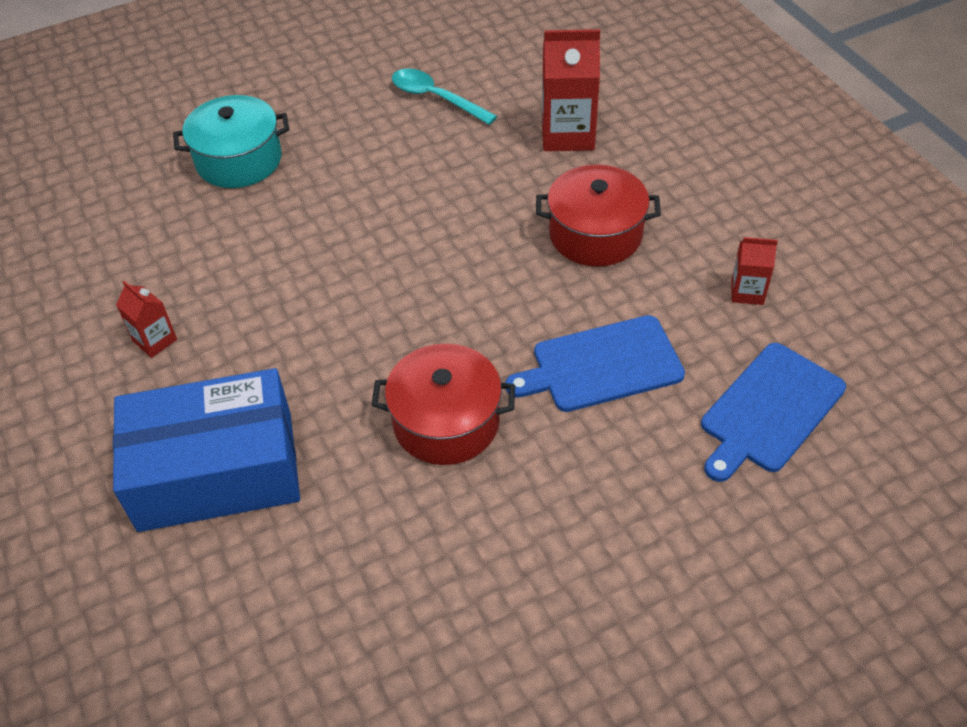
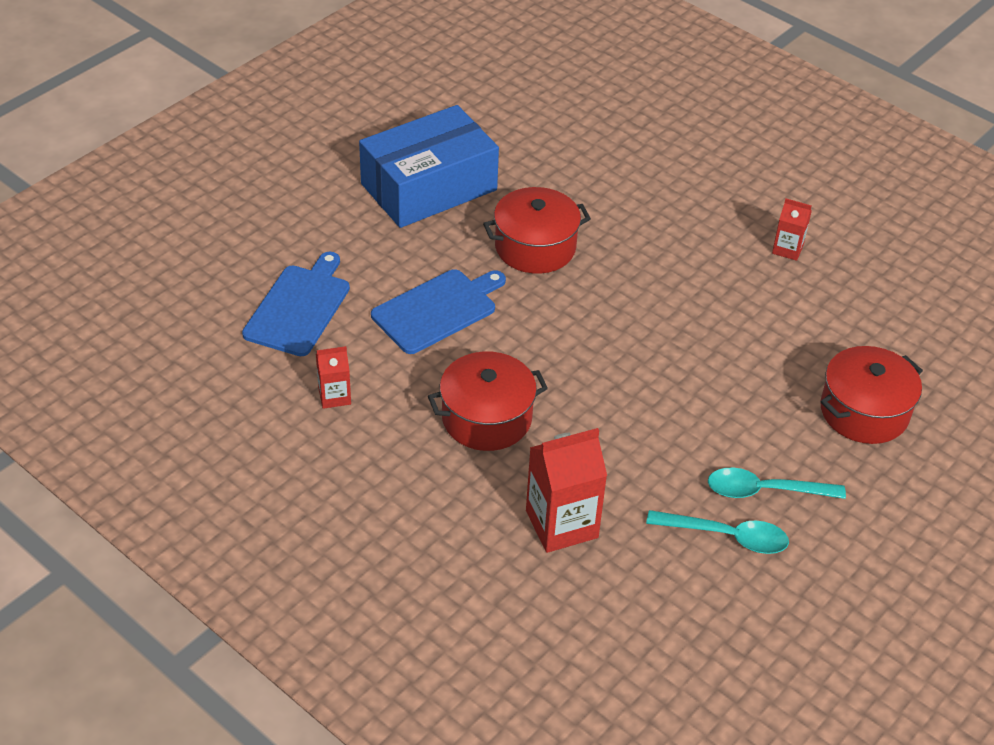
camera: 155 degrees right, 5 degrees down
blue box [113,368,300,532] -> blue box moved to [359,105,499,228]
turquoise pot [173,95,289,188] -> red pot [820,346,923,444]
none -> turquoise spoon [708,468,846,499]

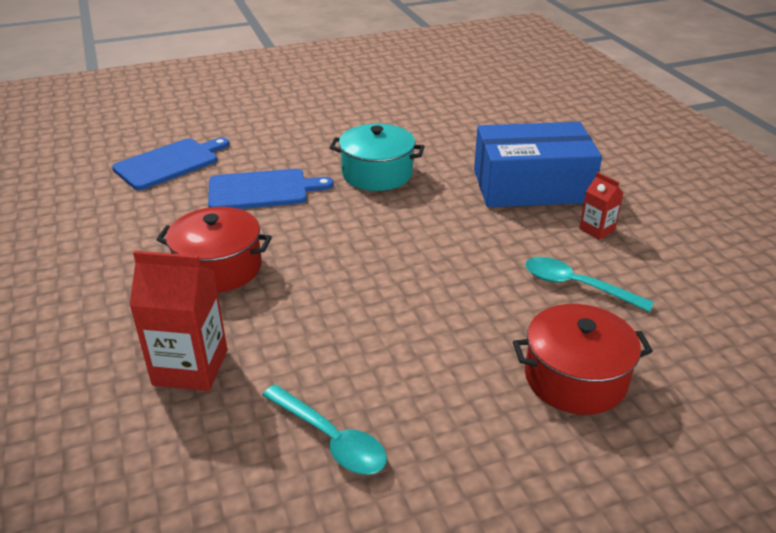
camera: 30 degrees right, 10 degrees down
red carton [316,346,351,409] -> none
blue box [359,105,499,228] -> blue box moved to [474,122,602,207]
red pot [483,187,591,274] -> turquoise pot [329,124,425,191]
turquoise spoon [708,468,846,499] -> turquoise spoon moved to [525,257,654,312]

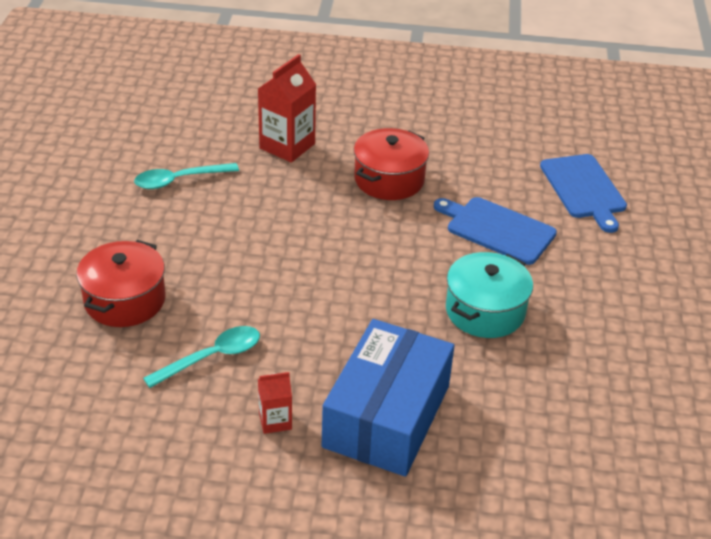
camera: 115 degrees right, 5 degrees up
blue cutting board [208,169,334,209] -> blue cutting board turned 105 degrees clockwise [434,197,557,265]

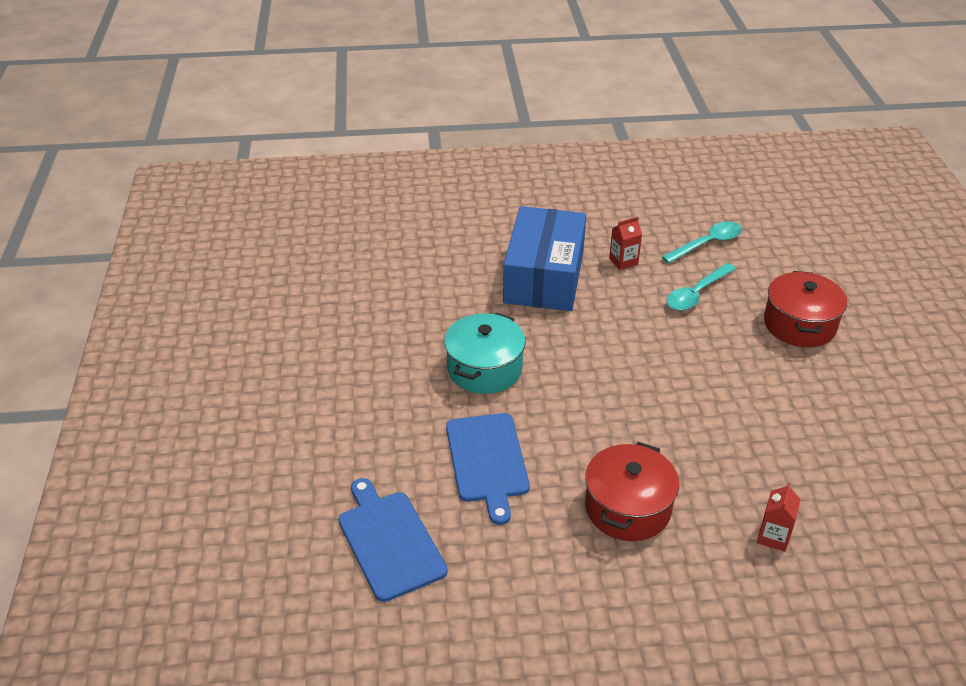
camera: 170 degrees right, 0 degrees up
turquoise spoon [134,163,239,189] -> turquoise spoon moved to [662,222,742,263]
red carton [258,54,316,163] -> red carton [757,483,801,552], size x0.54
blue cutting board [434,197,557,265] -> blue cutting board turned 60 degrees clockwise [446,413,530,525]

